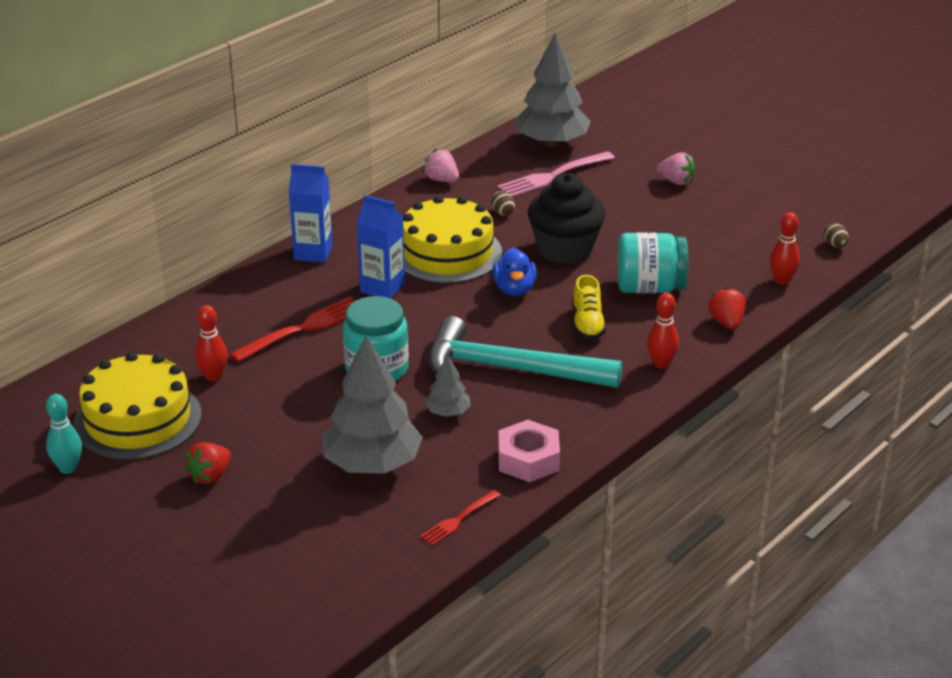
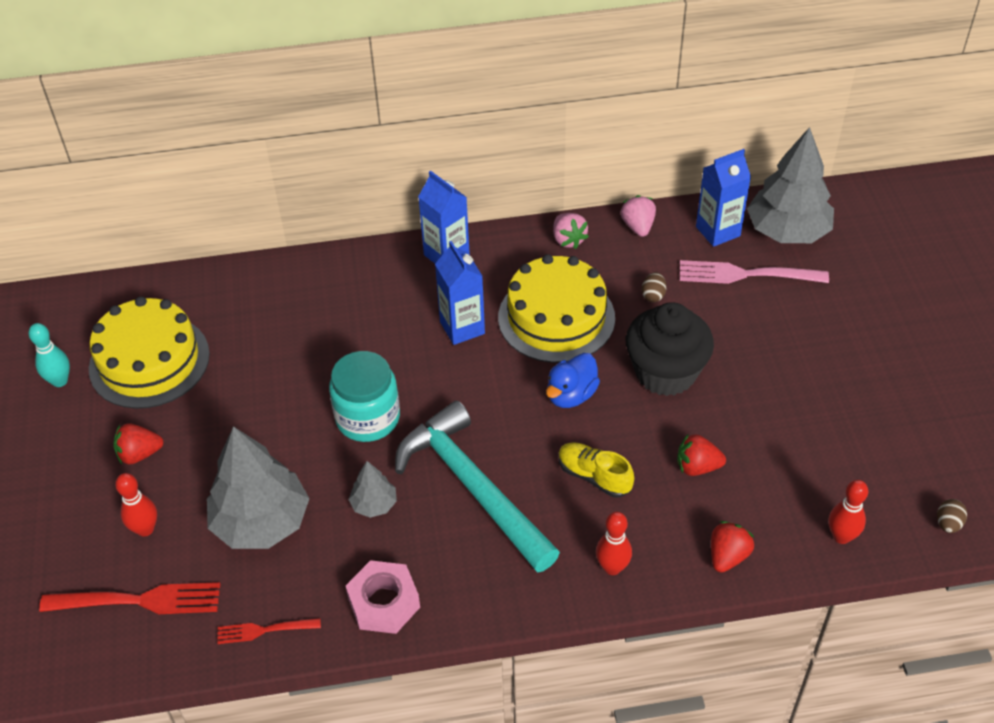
camera: 40 degrees right, 15 degrees up
red bowling pin [195,305,228,381] -> red bowling pin moved to [115,473,157,537]
red fork [230,297,356,362] -> red fork moved to [39,582,220,614]
yellow shoe [572,275,606,340] -> yellow shoe turned 90 degrees clockwise [558,443,634,498]
turquoise jar [617,233,688,293] -> red strawberry [677,433,726,476]
pink strawberry [657,152,695,185] -> pink strawberry moved to [553,213,589,249]
none -> blue carton [696,149,751,247]

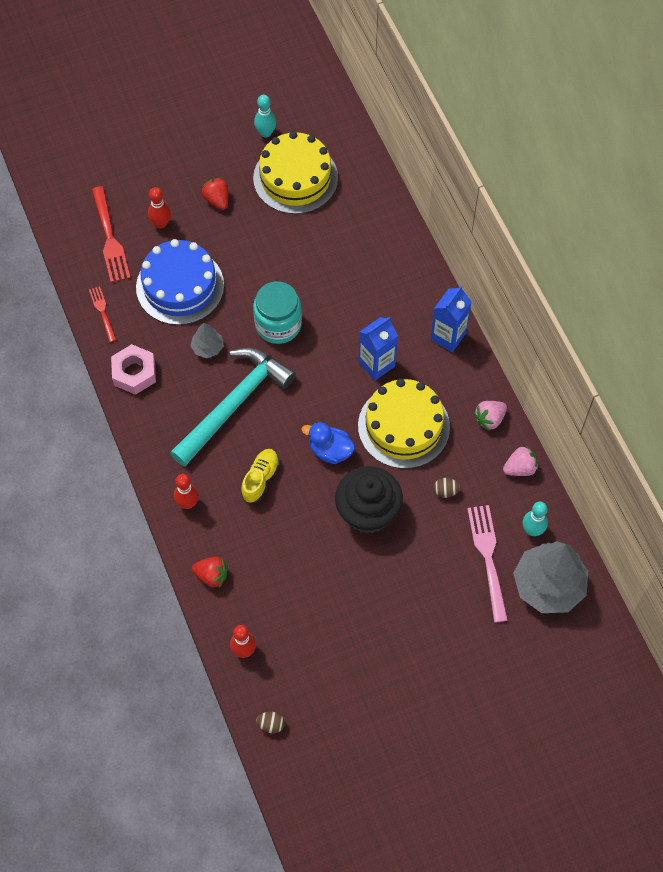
camera: 75 degrees right, 15 degrees up
grey tree [207,426,310,549] -> blue cake [136,239,224,325]
red strawberry [677,433,726,476] -> none
blue carton [696,149,751,247] -> turquoise bowling pin [522,502,548,536]

